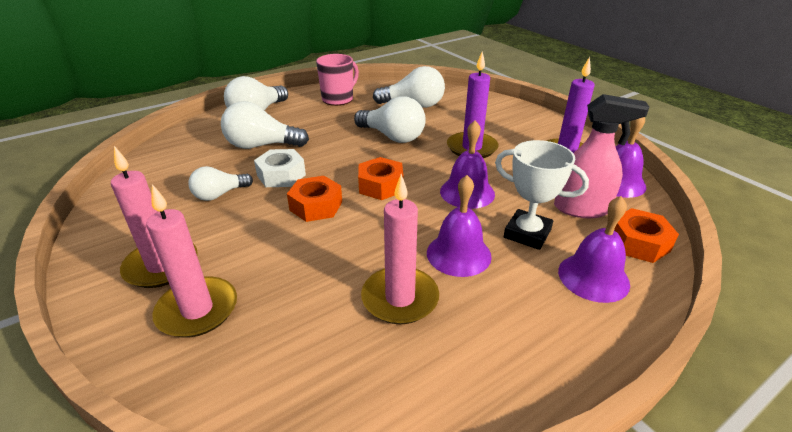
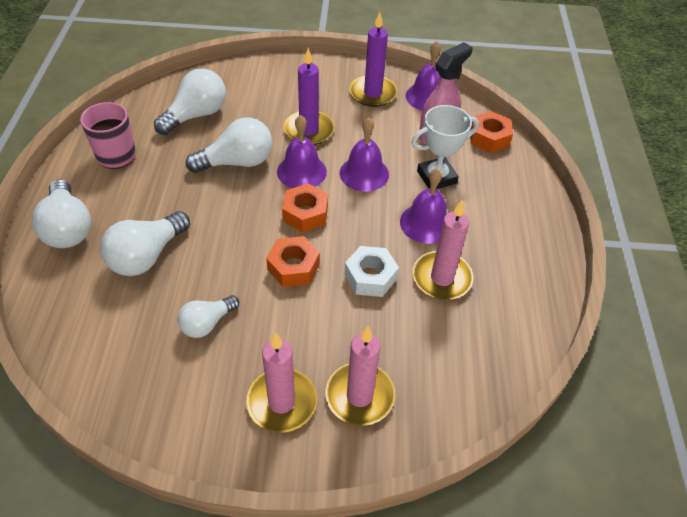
camera: 55 degrees left, 15 degrees up
white light bulb [188,166,253,201] -> white light bulb turned 45 degrees clockwise [177,295,239,338]
white nut [254,149,306,187] -> white nut moved to [344,246,399,297]
purple bell [558,196,630,303] -> purple bell moved to [277,115,327,188]

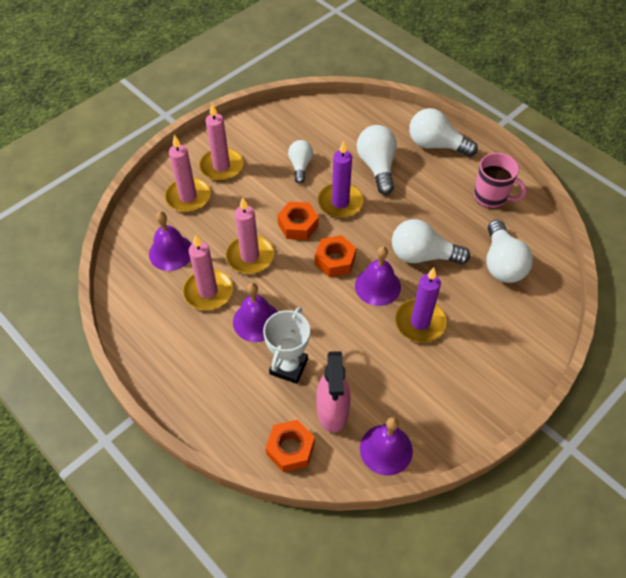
camera: 135 degrees right, 5 degrees up
white light bulb [186,117,272,173] -> white light bulb turned 75 degrees clockwise [392,219,470,264]
purple bell [340,118,389,192] -> purple bell moved to [149,211,192,271]
white nut [344,246,399,297] -> pink candle [226,197,274,274]
purple candle [349,12,397,107] -> purple candle moved to [318,140,364,218]

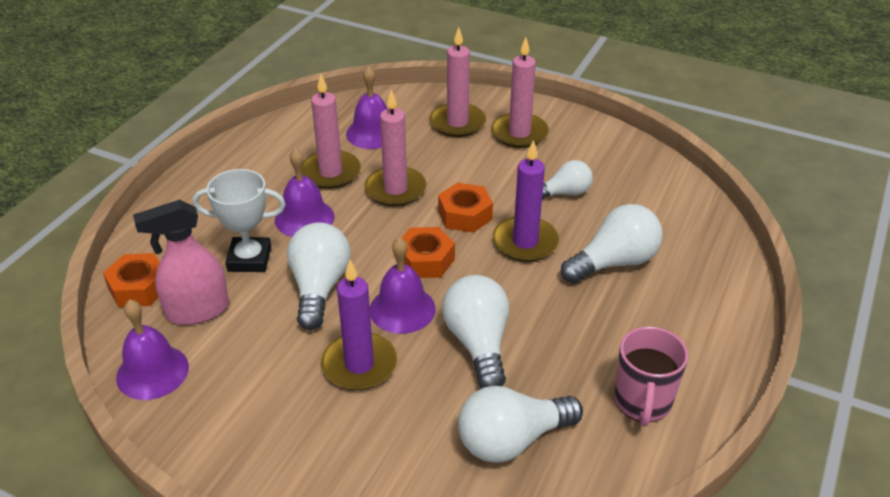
camera: 70 degrees right, 15 degrees down
white light bulb [409,108,478,157] -> white light bulb moved to [287,222,350,330]

